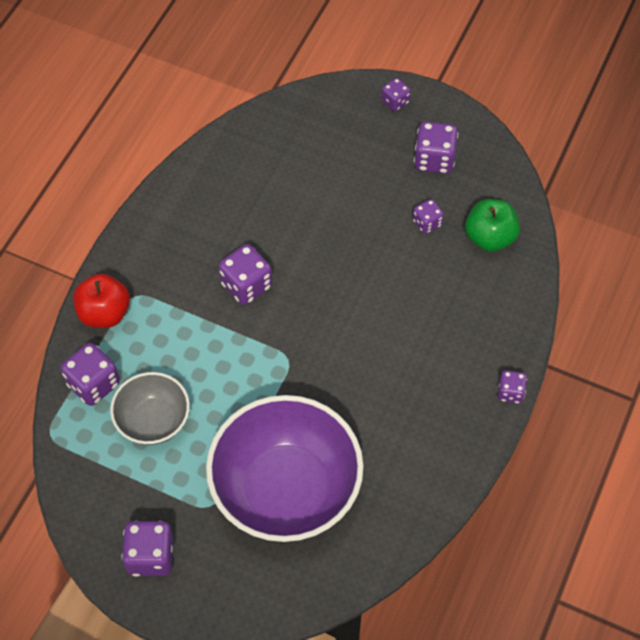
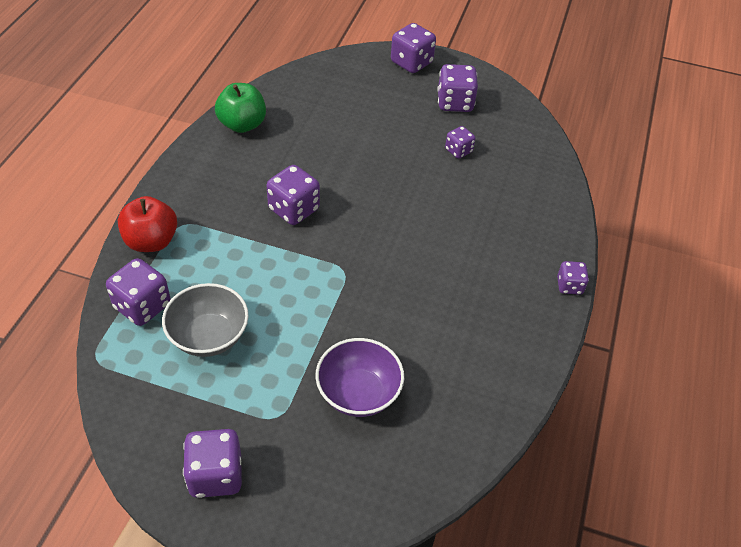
camera: 10 degrees left, 10 degrees down
purple bowl [206,395,364,542] -> purple bowl [316,338,404,417], size x0.53
purple dice [381,78,411,111] -> purple dice [391,23,436,73], size x1.69
green apple [465,199,520,252] -> green apple moved to [215,83,266,133]

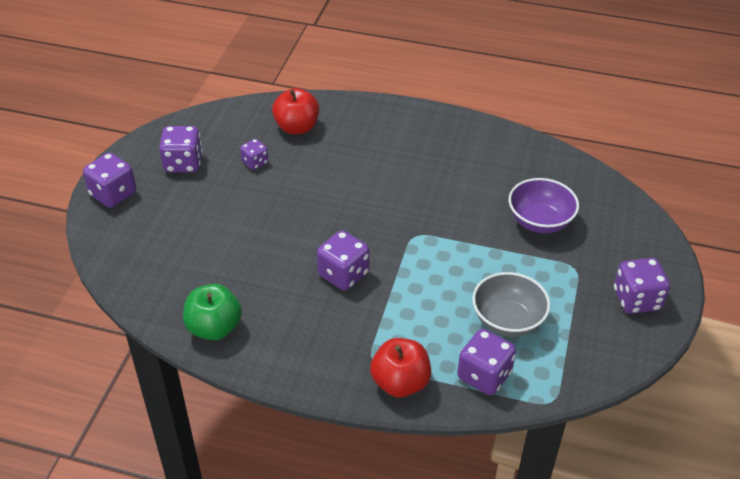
camera: 90 degrees left, 5 degrees down
purple dice [557,261,589,295] -> none
none -> red apple [272,88,319,134]

